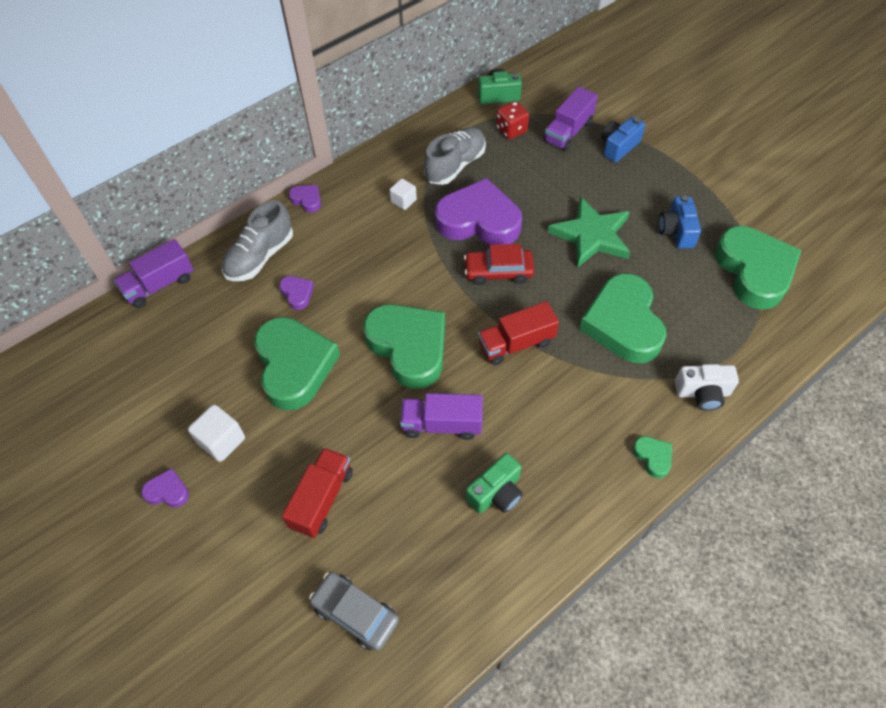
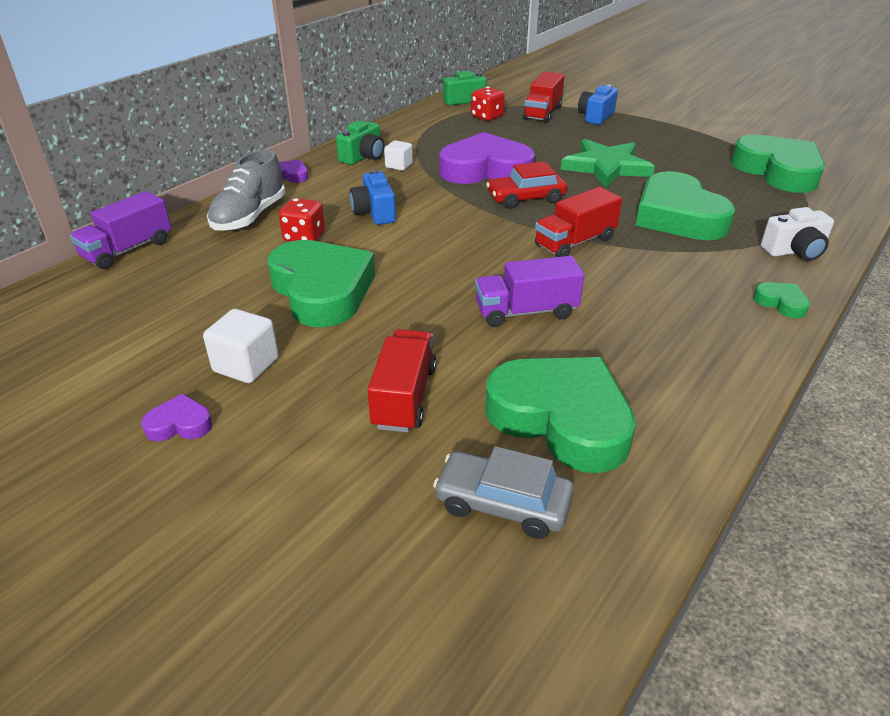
camera: 15 degrees left, 20 degrees down
purple heart [279,276,314,310] -> red dice [279,198,325,242]
green heart [363,304,445,389] -> green heart moved to [485,357,636,473]
grey shoe [424,127,486,185] -> none
green camera [466,453,523,513] -> green camera moved to [336,121,385,165]
purple truck [544,86,598,151] -> red truck [523,71,565,123]
blue camera [658,196,701,248] -> blue camera moved to [350,170,396,225]

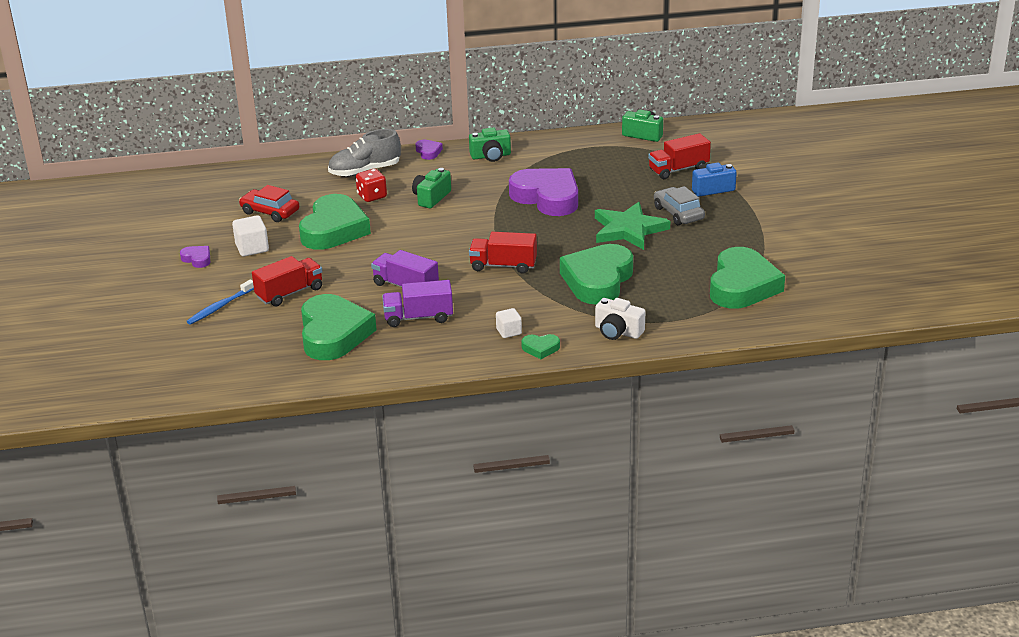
camera: 45 degrees right, 5 degrees down
purple truck [70,191,171,270] -> purple truck moved to [382,280,453,327]
blue camera [350,170,396,225] -> green camera [412,168,451,208]
white cube [384,140,413,171] -> white cube moved to [496,308,522,338]
grey car [433,446,574,539] -> grey car moved to [654,186,705,225]
red dice [471,86,505,121] -> none
red car [486,161,567,209] -> red car moved to [239,185,299,222]
green heart [753,282,810,318] -> green heart turned 90 degrees clockwise [521,334,560,359]
none -> blue toothbrush [187,279,254,325]

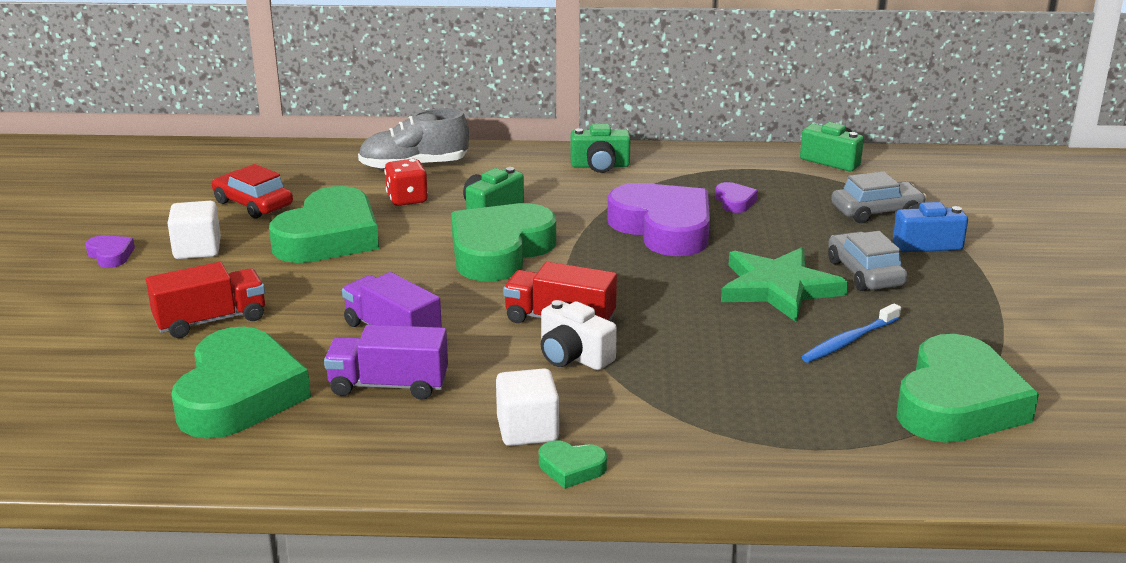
camera: 10 degrees right, 5 degrees down
blue toothbrush [187,279,254,325] -> blue toothbrush moved to [801,303,901,363]
purple heart [415,140,443,160] -> purple heart moved to [715,182,758,213]
white cube [496,308,522,338] -> white cube [496,368,559,446], size x1.52
green heart [560,244,633,305] -> green heart moved to [451,203,556,281]
white camera [595,298,645,340] -> white camera moved to [541,300,617,370]
red truck [648,133,711,179] -> grey car [831,171,926,223]

